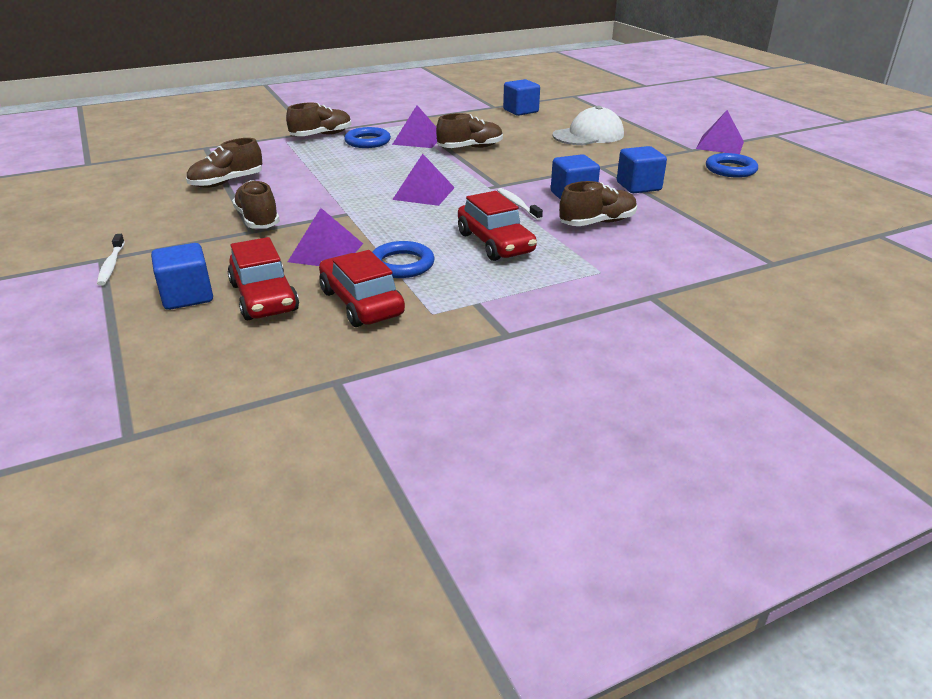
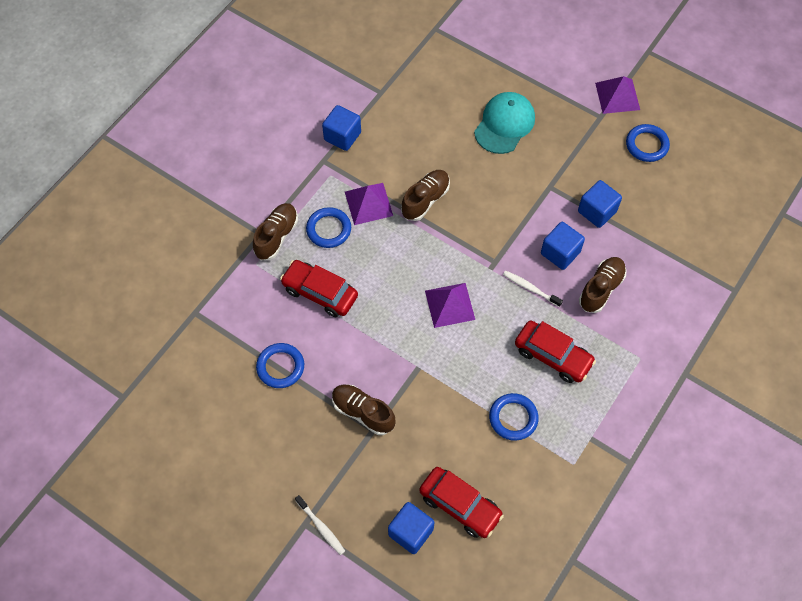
camera: 30 degrees left, 30 degrees up
brown shoe [186,138,262,188] -> blue ring [256,343,304,388]
purple pyramid [288,208,363,266] -> none
red car [319,250,405,327] -> red car moved to [280,260,358,317]
blue cube [503,79,540,116] -> blue cube moved to [322,105,361,151]
white cap [553,106,624,145] -> turquoise cap [474,92,535,154]

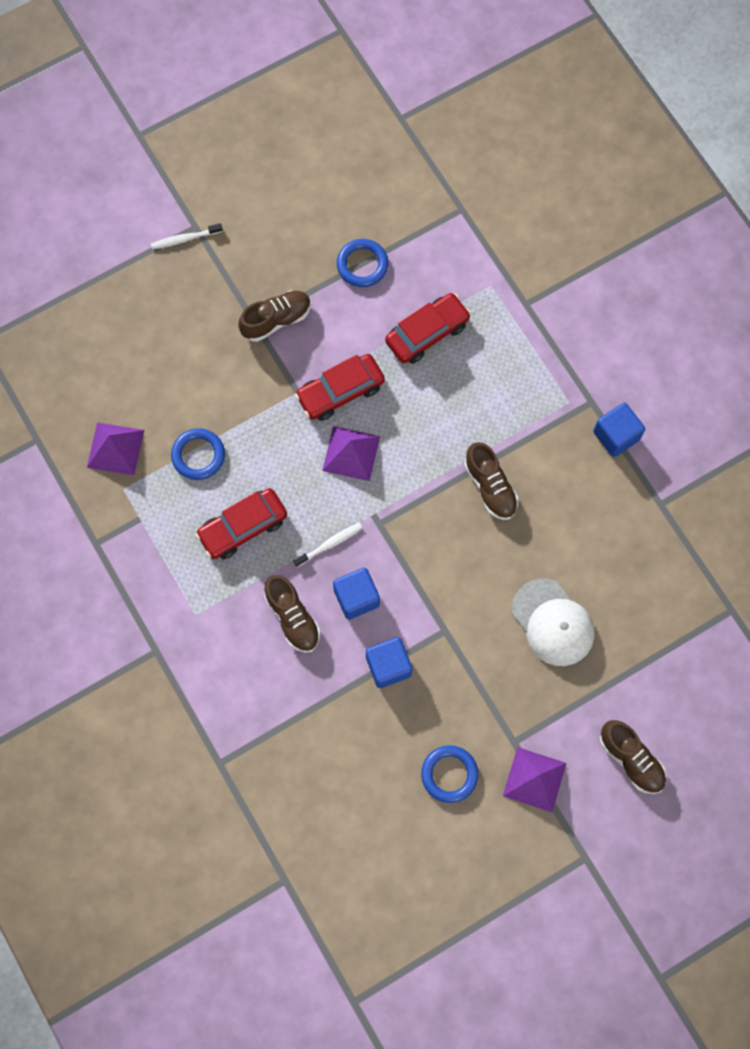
camera: 115 degrees right, 10 degrees up
brown shoe [253,203,298,260] -> brown shoe moved to [600,720,667,794]
blue ring [306,207,351,248] -> none
purple pyramid [345,183,393,225] -> purple pyramid moved to [87,422,144,475]
blue cube [388,502,434,554] -> none
red car [419,467,504,538] -> red car moved to [295,354,385,421]
turquoise cap [474,92,535,154] -> white cap [512,579,594,666]

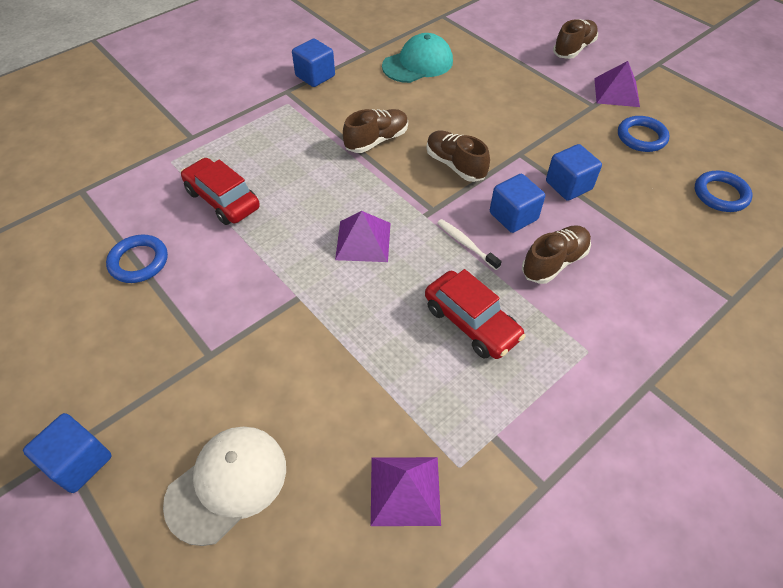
camera: 100 degrees left, 20 degrees down
white toothbrush [151,223,223,249] -> blue cube [23,413,112,493]
blue ring [171,428,225,480] -> blue ring moved to [695,171,753,212]
brown shoe [238,291,311,342] -> brown shoe moved to [426,130,490,182]
red car [295,354,385,421] -> none
white cap [512,579,594,666] -> white cap moved to [163,427,286,546]
none -> turquoise cap [382,33,453,83]

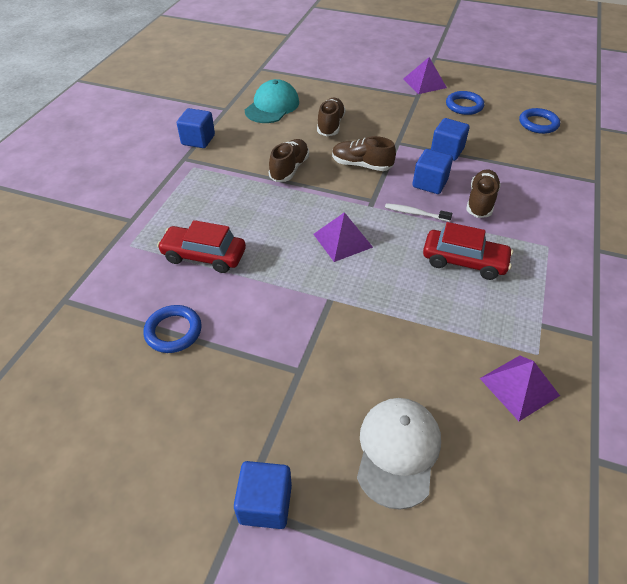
camera: 30 degrees left, 5 degrees down
brown shoe [553,19,598,59] -> brown shoe moved to [317,98,346,137]

